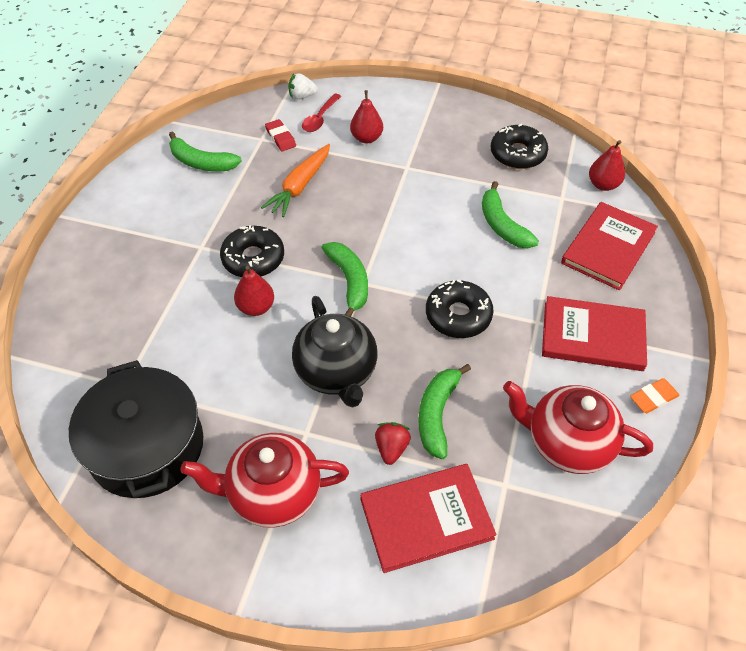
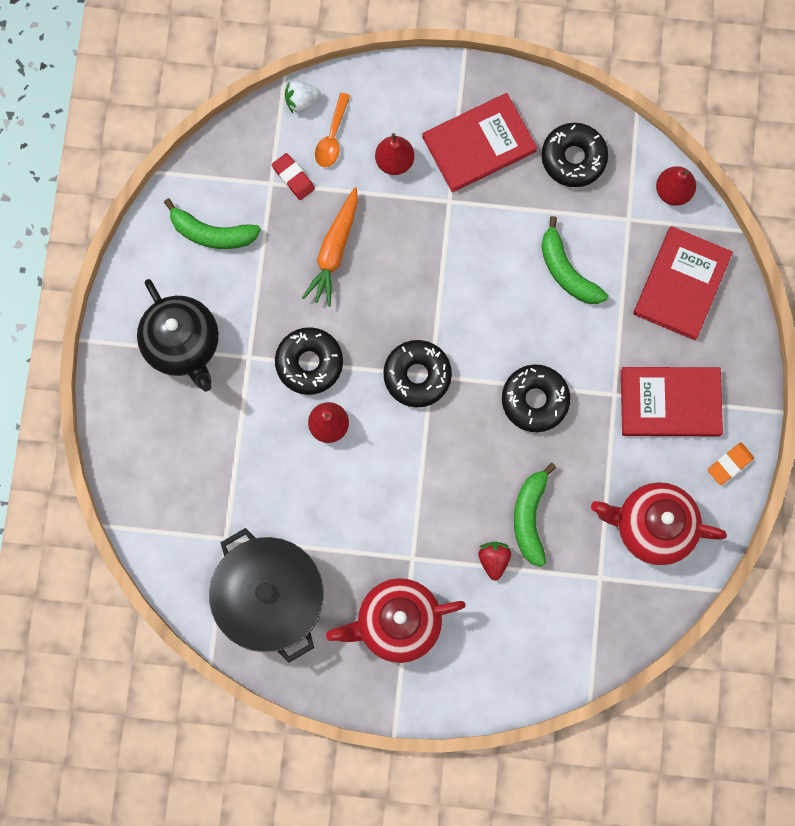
camera: 10 degrees left, 25 degrees up
black teapot [292,296,378,408] -> black teapot moved to [137,279,219,391]
red spoon [302,94,341,132] -> orange spoon [315,93,350,167]
green banana [322,242,368,316] -> black donut [383,340,452,408]
red book [360,464,497,573] -> red book moved to [422,93,537,193]

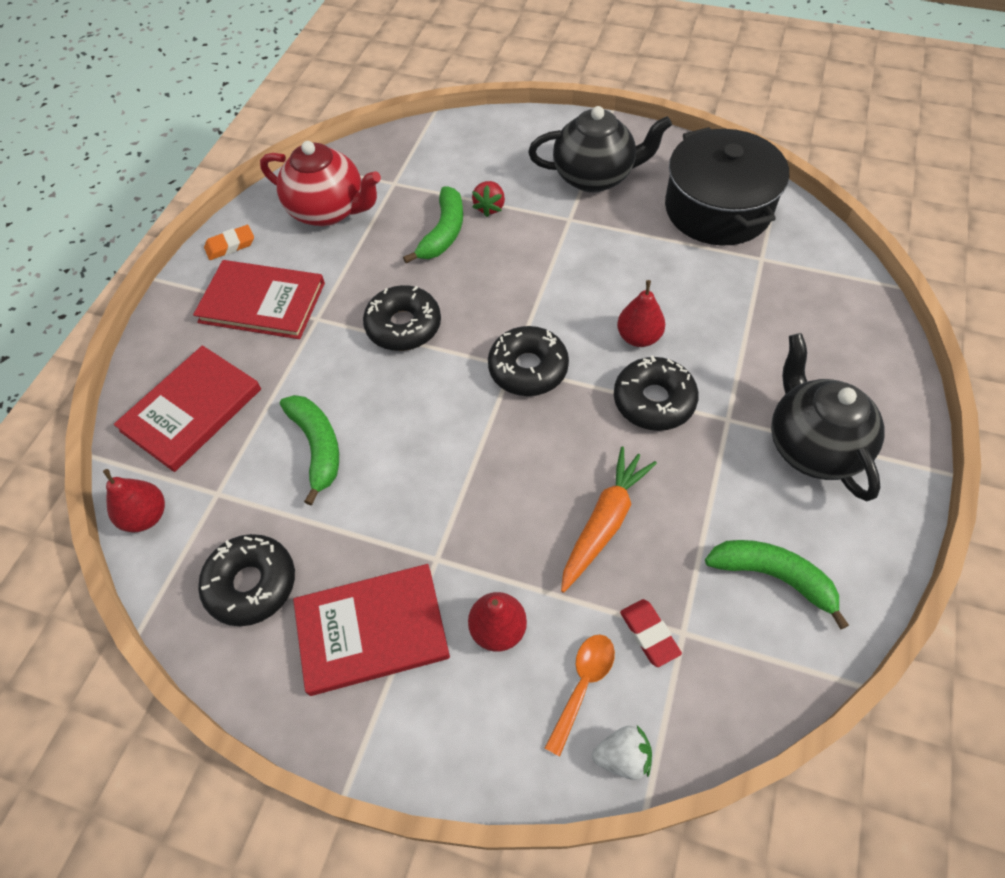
camera: 165 degrees left, 20 degrees down
red teapot [326,578,466,663] -> black teapot [528,106,672,193]

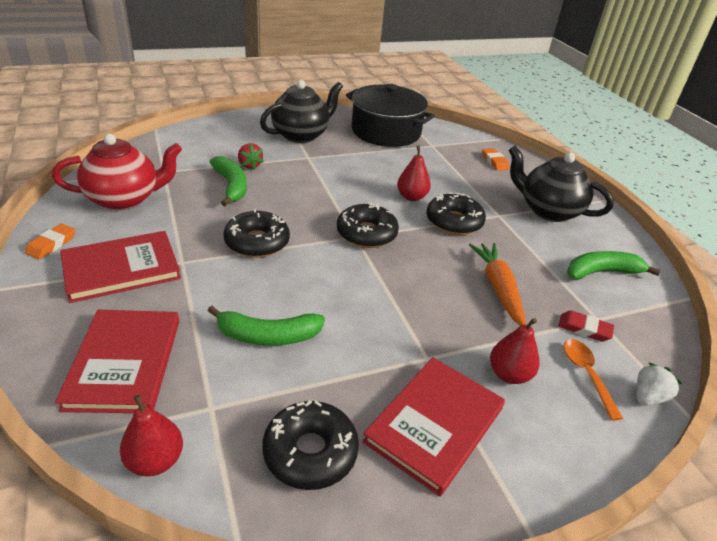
camera: 45 degrees left, 20 degrees down
green banana [280,395,339,505] -> green banana turned 150 degrees clockwise [207,306,325,346]
none -> orange eraser [482,148,510,171]

